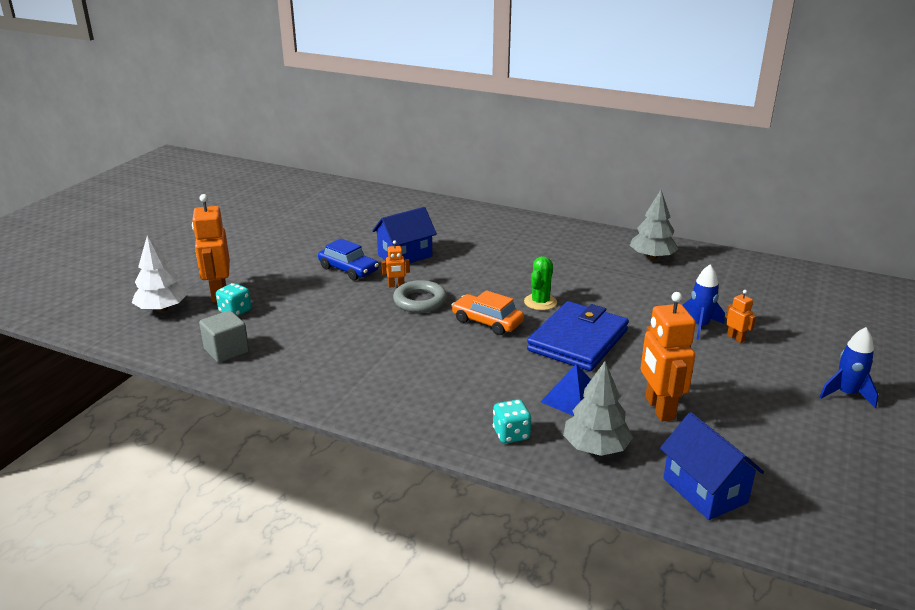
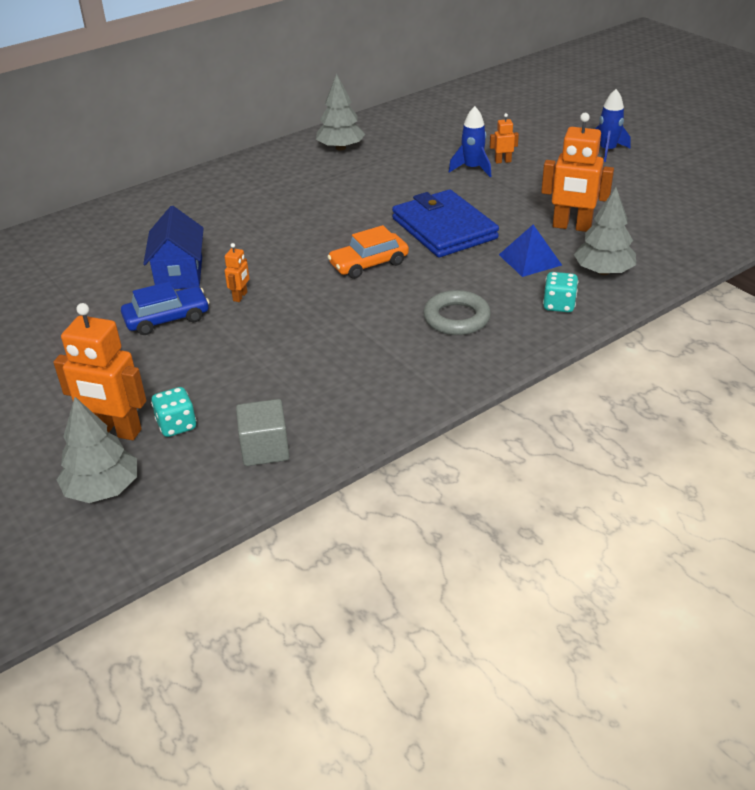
camera: 60 degrees left, 10 degrees up
white tree [132,235,188,312] -> grey tree [56,397,137,503]
grey ring [393,280,447,313] -> grey ring moved to [423,290,491,335]
green cactus [524,256,557,310] -> none
blue house [660,412,764,520] -> none

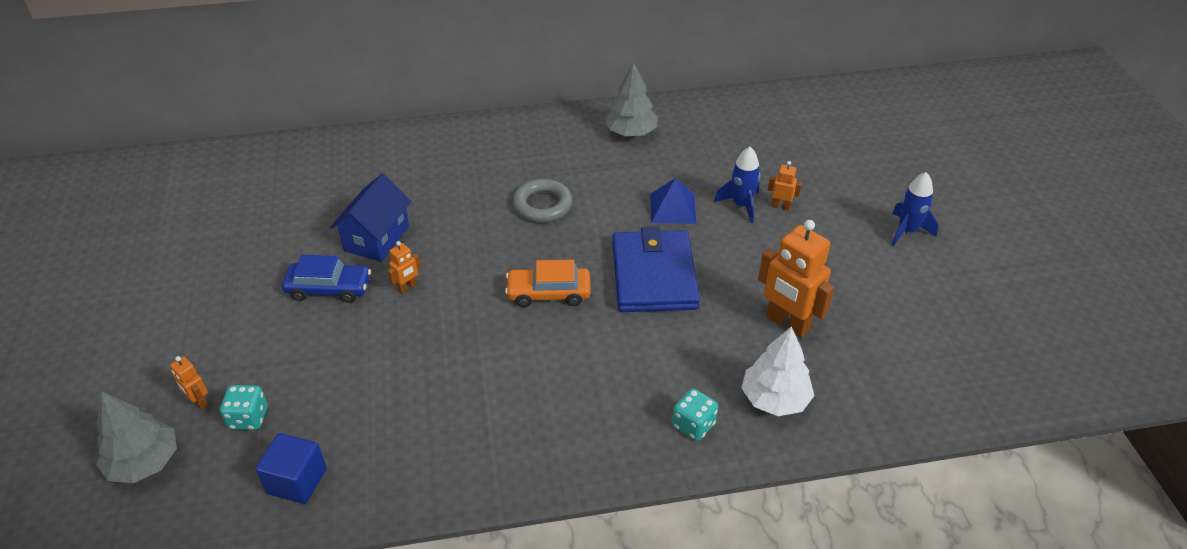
camera: 25 degrees right, 5 degrees up
orange robot [53,303,146,440] -> orange robot [170,356,209,410], size x0.47
grey cube [236,399,290,466] -> blue cube [255,433,327,504]
grey ring [423,290,491,335] -> grey ring moved to [513,179,573,223]
blue pyramid [499,225,562,277] -> blue pyramid moved to [650,178,696,224]
grey tree [574,187,636,275] -> white tree [741,326,815,416]

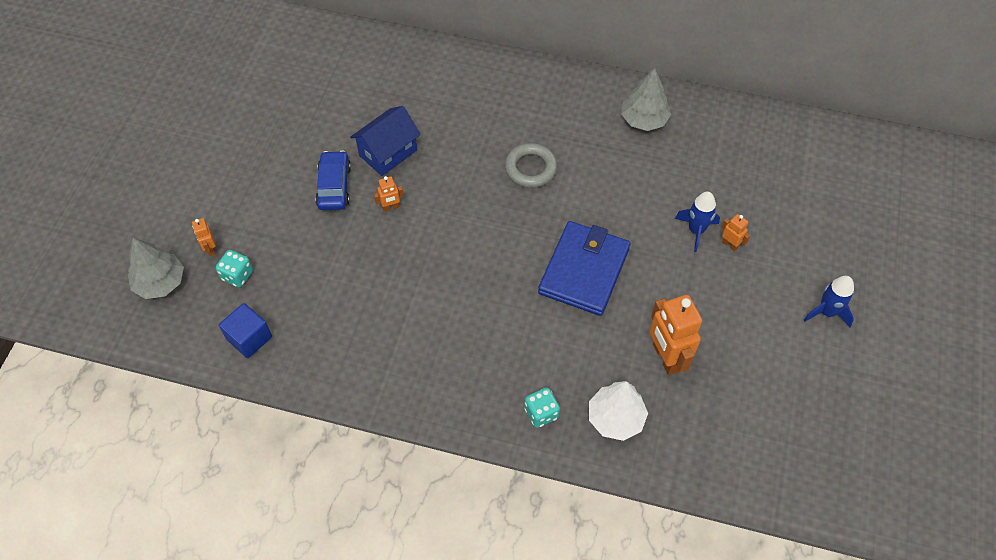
camera: 25 degrees right, 15 degrees up
blue car [282,255,371,303] -> blue car turned 120 degrees counterclockwise [315,151,351,210]
orange car [505,260,591,307] -> none
blue pyramid [650,178,696,224] -> none

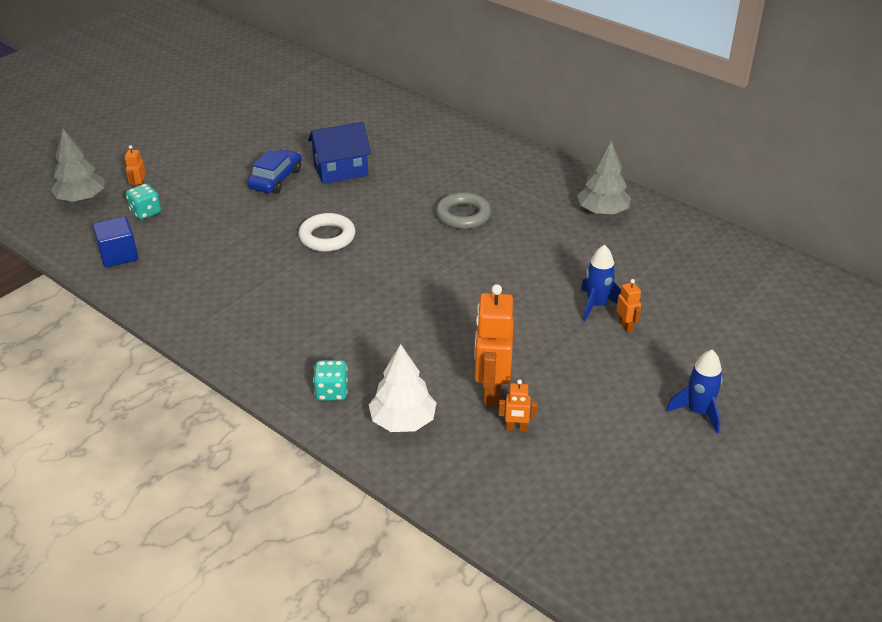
camera: 25 degrees right, 20 degrees down
orange robot [374,176,404,212] -> orange robot moved to [499,379,537,432]
blue wallet [538,221,631,316] -> none
none -> white ring [298,213,355,252]

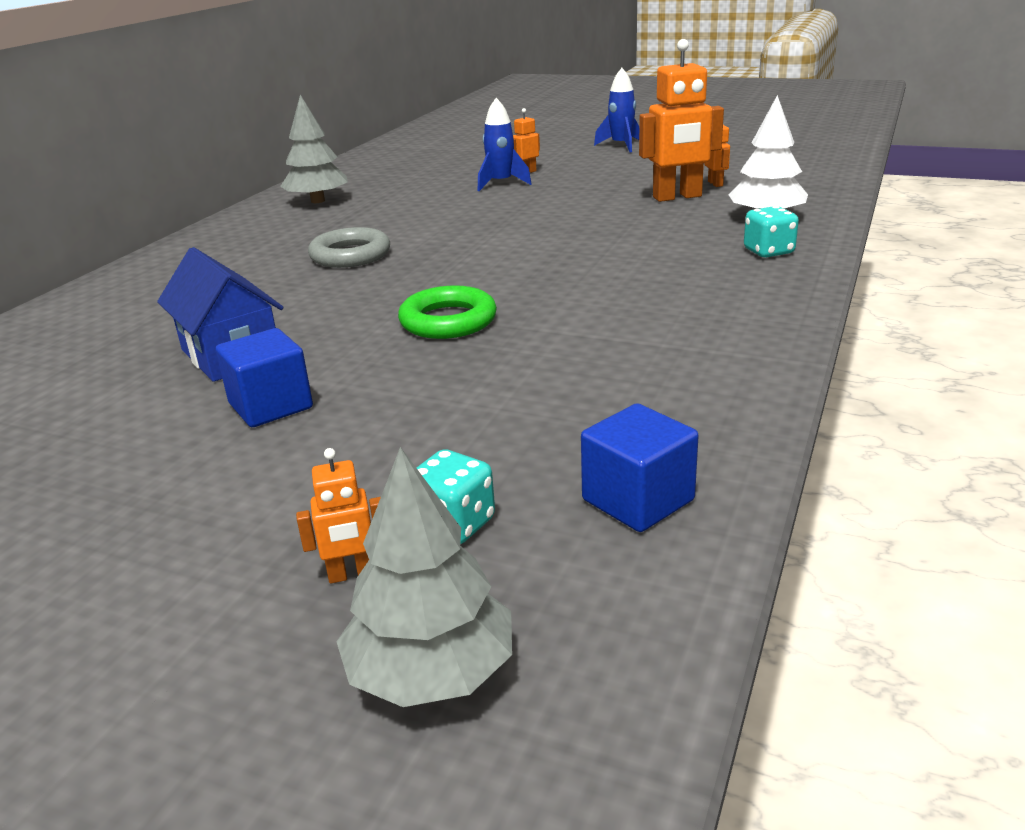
camera: 105 degrees left, 10 degrees down
blue car [247,149,302,194] -> blue cube [216,328,313,427]
white ring [298,213,355,252] -> green ring [398,285,497,339]

